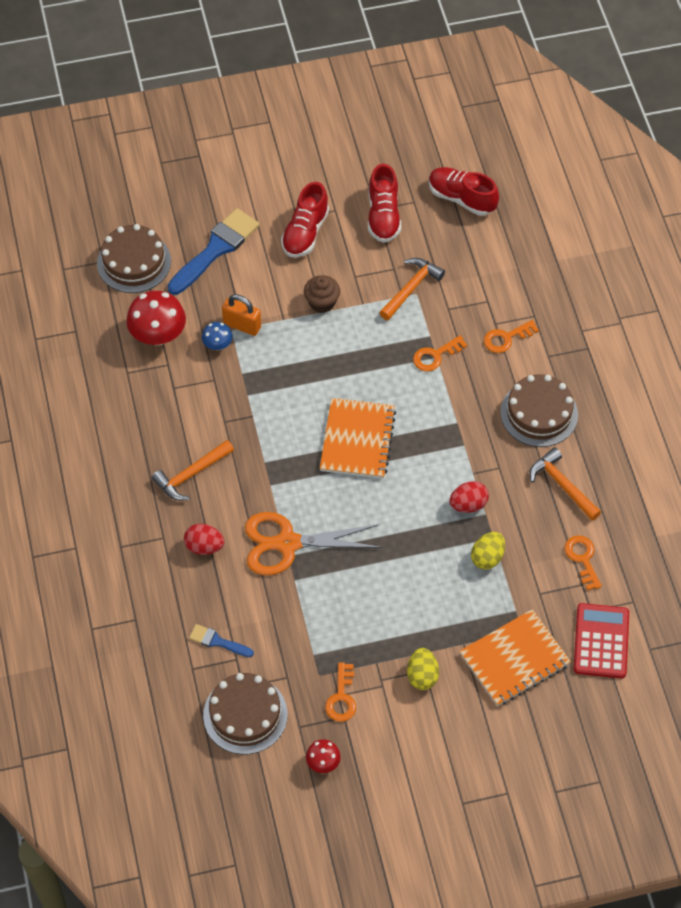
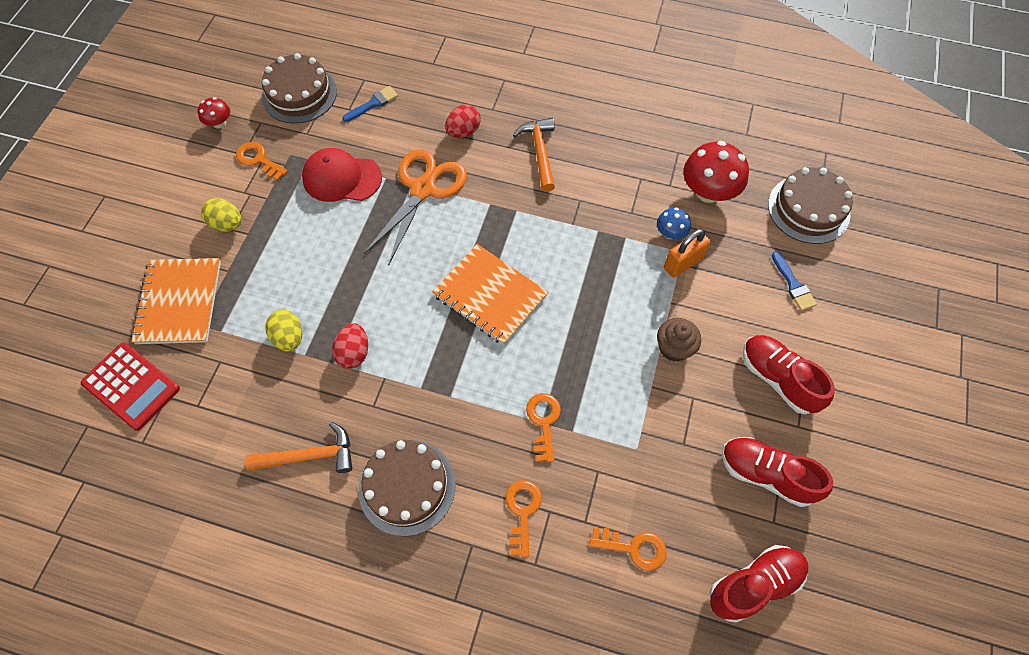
camera: 120 degrees right, 5 degrees up
blue brush [168,208,259,295] -> blue brush [772,251,817,311], size x0.50
orange hammer [379,258,445,320] -> none
orange key [564,535,602,591] -> orange key moved to [589,527,667,571]
none -> red cap [302,148,382,202]

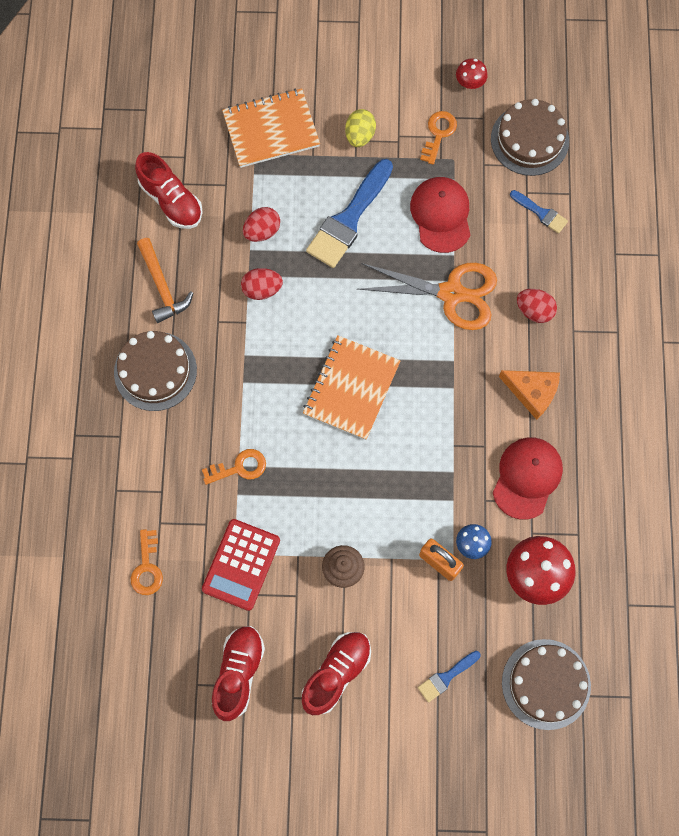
camera: 75 degrees right, 10 degrees up
red calculator [81,342,180,431] -> red calculator moved to [202,519,280,611]
yellow egg [265,310,302,352] -> red egg [243,207,280,242]
orange key [506,480,542,557] -> none
orange hammer [513,118,555,192] -> orange cheese [499,370,560,420]
red shoe [710,545,808,623] -> red shoe moved to [135,152,203,229]
none -> blue brush [306,159,393,268]
none -> red cap [493,437,563,520]

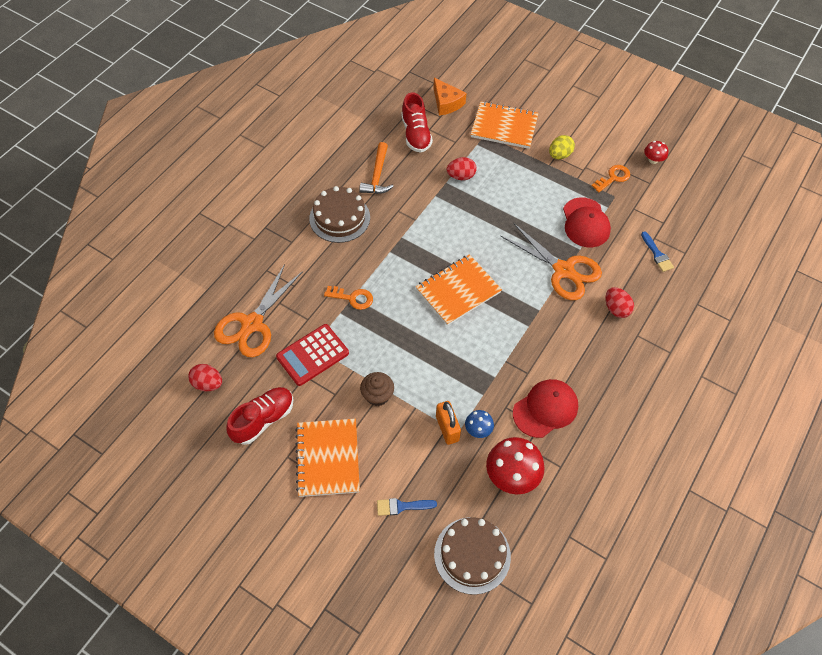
camera: 30 degrees right, 15 degrees down
orange key [131,529,163,595] -> orange scissors [214,264,303,357]
red egg [241,268,283,300] -> red egg moved to [188,364,222,391]
red shoe [302,632,371,715] -> orange notebook [295,419,360,497]
blue brush [306,159,393,268] -> none
red cap [410,177,470,253] -> red cap turned 150 degrees clockwise [563,197,611,247]
brown cake [491,99,569,176] -> none
orange cheese [499,370,560,420] -> orange cheese moved to [433,78,467,115]

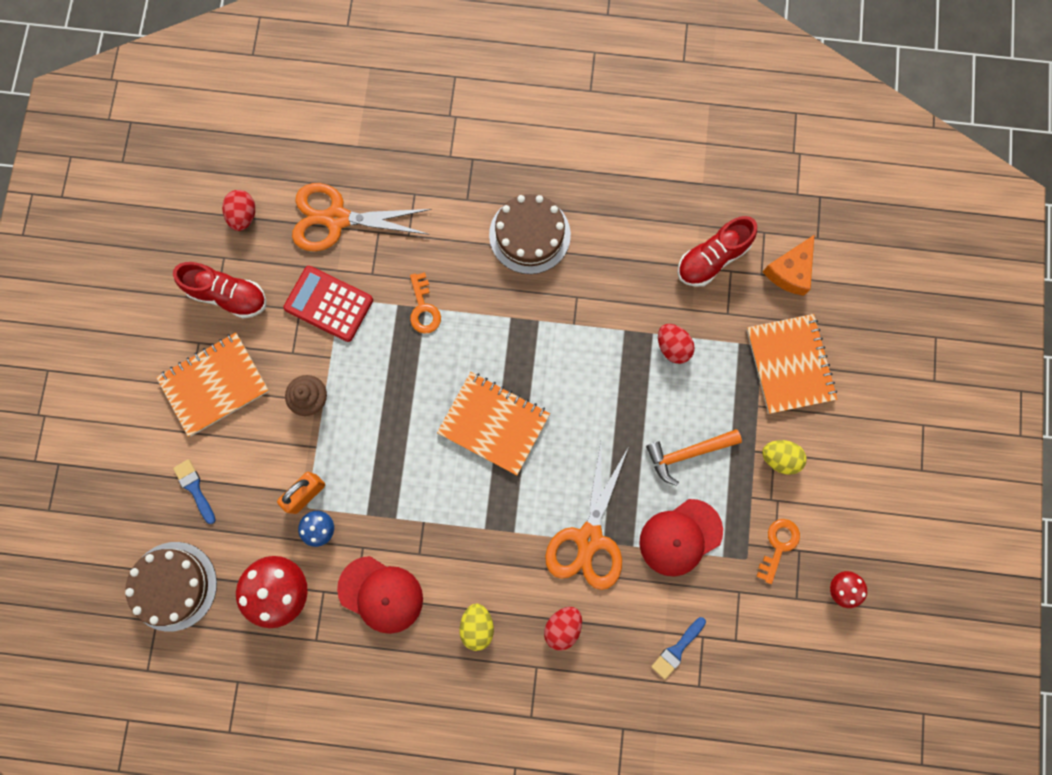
camera: 65 degrees right, 20 degrees up
orange hammer [359,142,394,194] -> orange hammer moved to [646,429,742,486]
orange key [592,165,630,192] -> orange key turned 90 degrees counterclockwise [756,519,800,584]
none -> yellow egg [459,604,494,651]

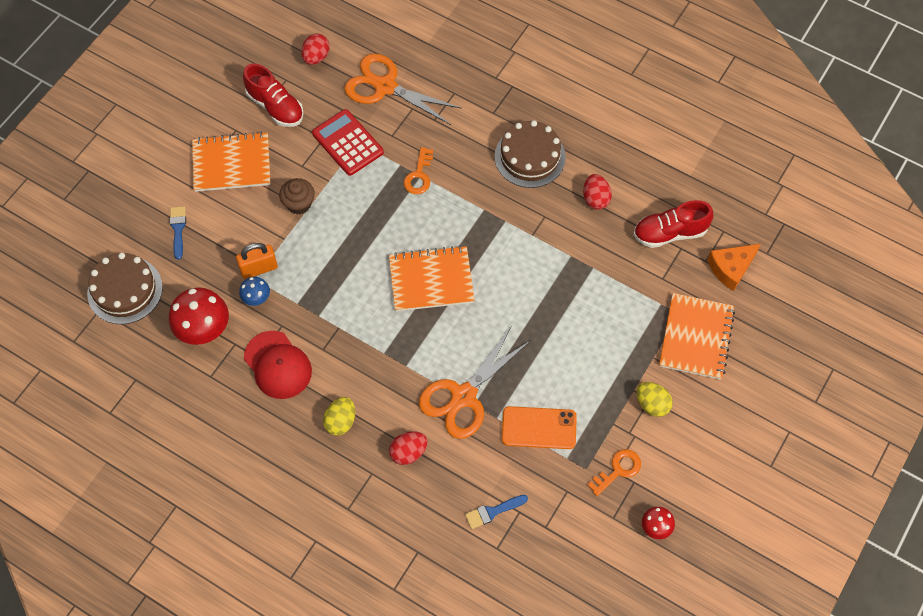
camera: 25 degrees right, 15 degrees down
orange notebook [437,372,550,475] -> orange notebook turned 60 degrees counterclockwise [389,246,475,311]
red cap [639,499,723,576] -> orange phone [502,406,577,449]
orange hammer [646,429,742,486] -> none
red egg [658,324,695,364] -> red egg moved to [583,174,612,210]

